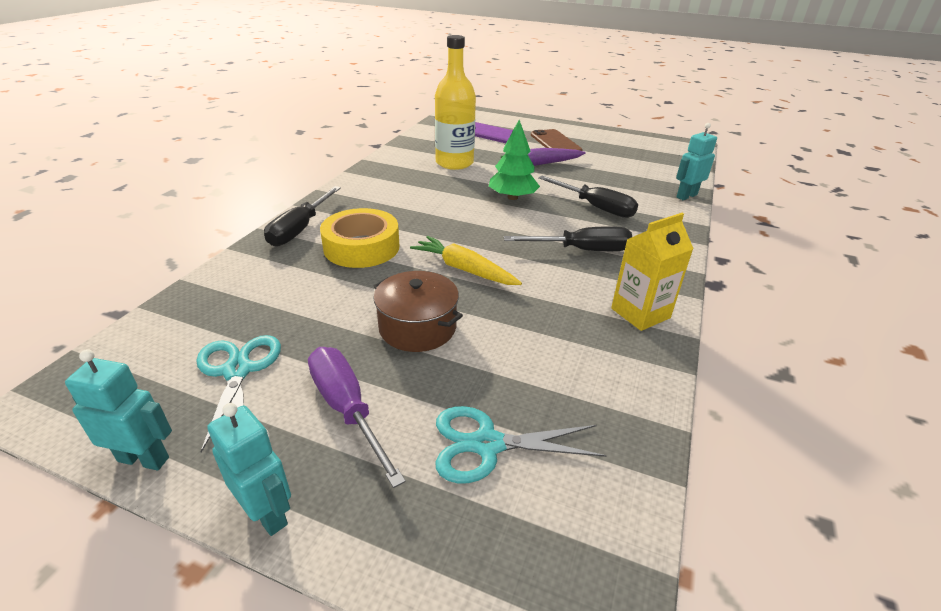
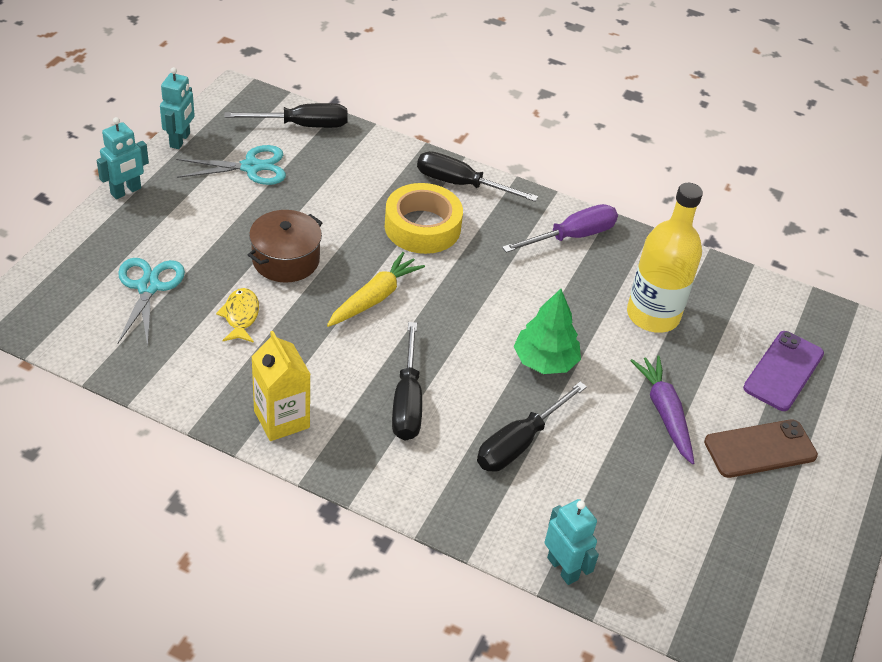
camera: 90 degrees right, 10 degrees up
purple screwdriver [308,347,406,488] -> purple screwdriver moved to [502,204,618,253]
none -> yellow fish [216,288,259,343]
none -> black screwdriver [224,103,348,128]

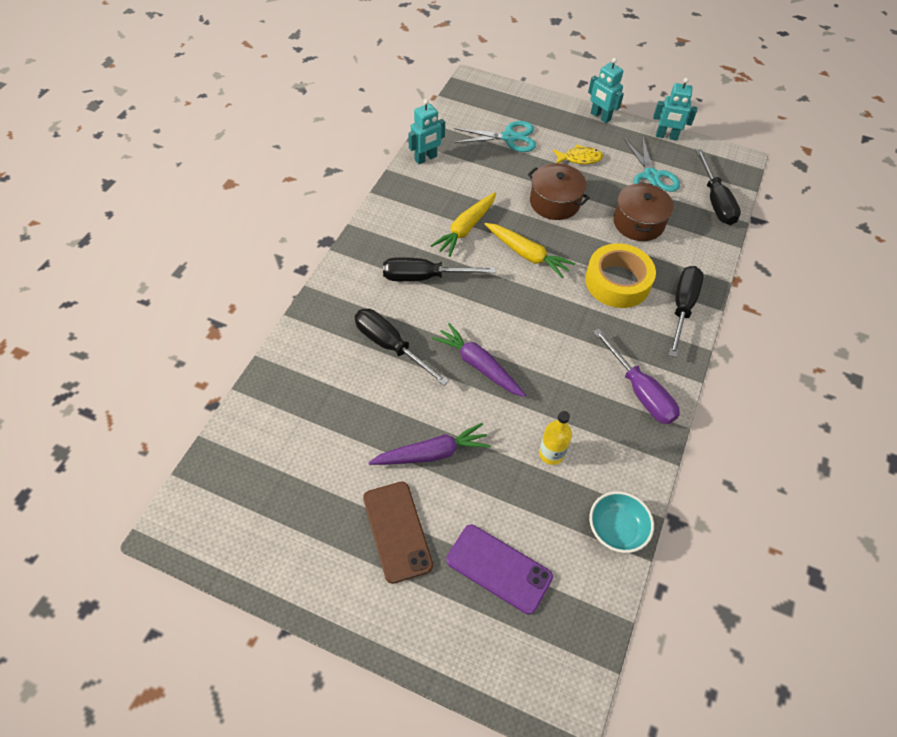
camera: 90 degrees right, 10 degrees up
yellow fish [216,288,259,343] -> yellow fish moved to [553,144,603,164]
yellow carton [251,331,311,441] -> none
green tree [513,289,581,374] -> purple carrot [432,323,526,397]
turquoise robot [545,499,599,585] -> turquoise robot moved to [408,99,445,164]
yellow bottle [627,183,703,333] -> yellow bottle [539,411,572,465], size x0.50
none -> yellow carrot [430,192,496,257]
none -> turquoise bowl [589,491,654,553]
none -> brown pot [613,182,674,241]

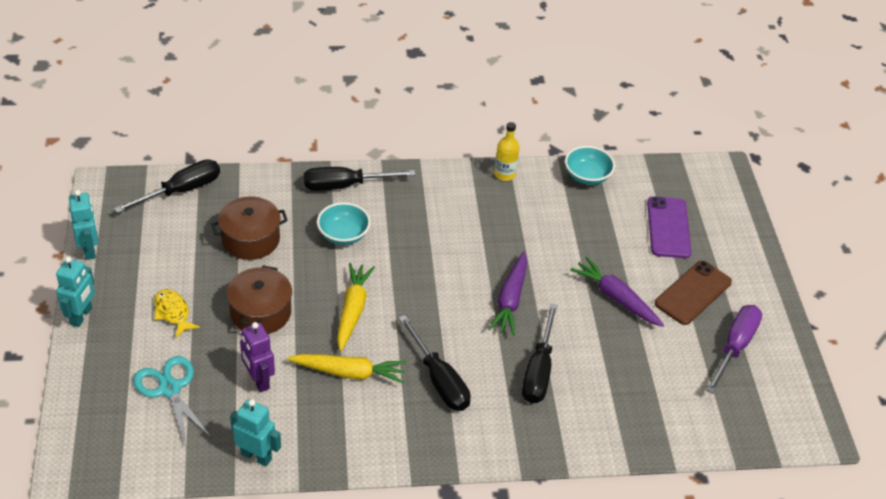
camera: 120 degrees left, 10 degrees down
yellow bottle [539,411,572,465] -> yellow bottle moved to [494,122,520,181]
yellow tape [585,243,656,308] -> turquoise bowl [317,202,371,245]
purple screwdriver [593,329,680,424] -> purple screwdriver moved to [706,305,762,394]
turquoise scissors [624,135,680,192] -> none
none -> purple robot [240,322,275,392]

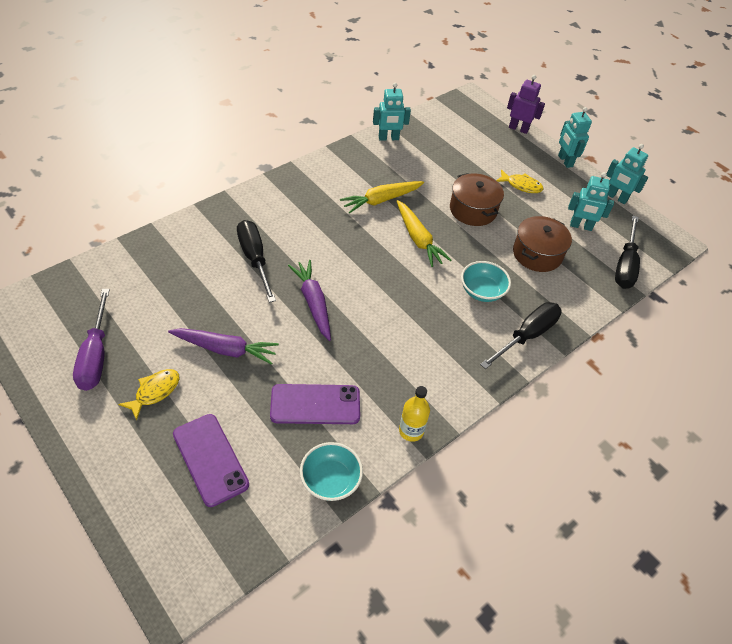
camera: 145 degrees right, 5 degrees up
turquoise scissors [133,356,212,449] -> none
purple robot [240,322,275,392] -> purple robot moved to [507,75,545,134]
black screwdriver [398,315,471,411] -> none
brown phone [655,261,732,325] -> yellow fish [118,369,179,421]
none -> purple phone [270,384,360,424]
none -> turquoise robot [568,172,614,231]

